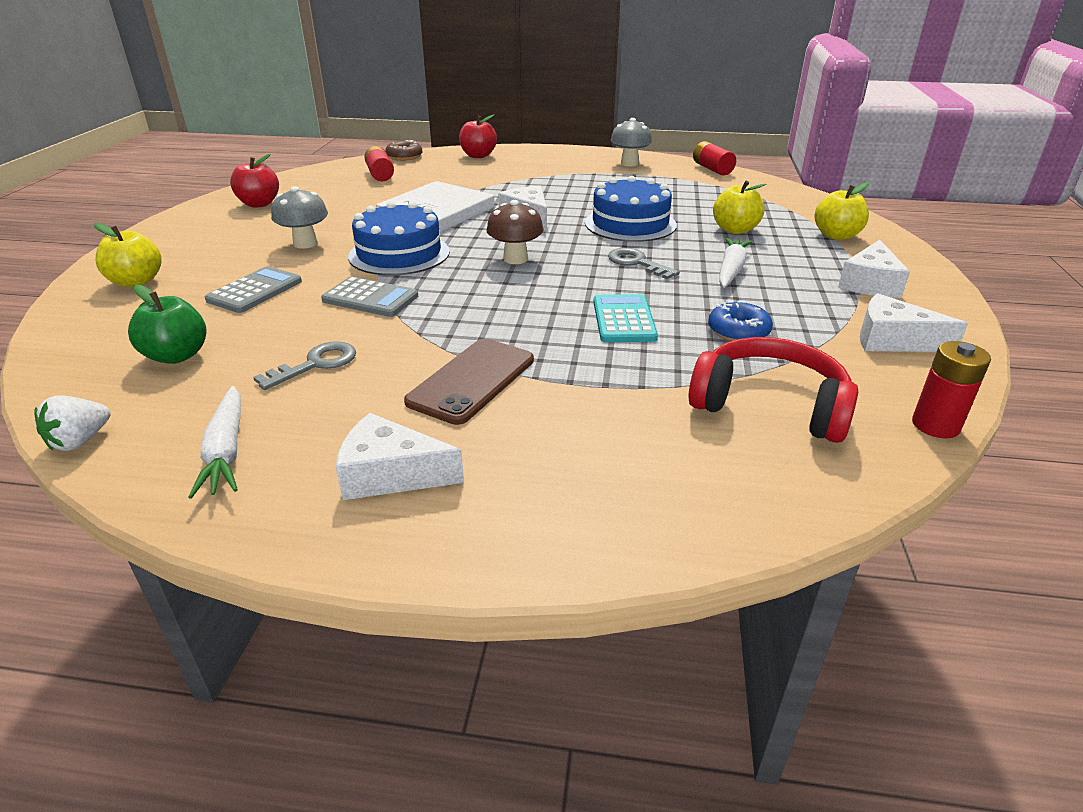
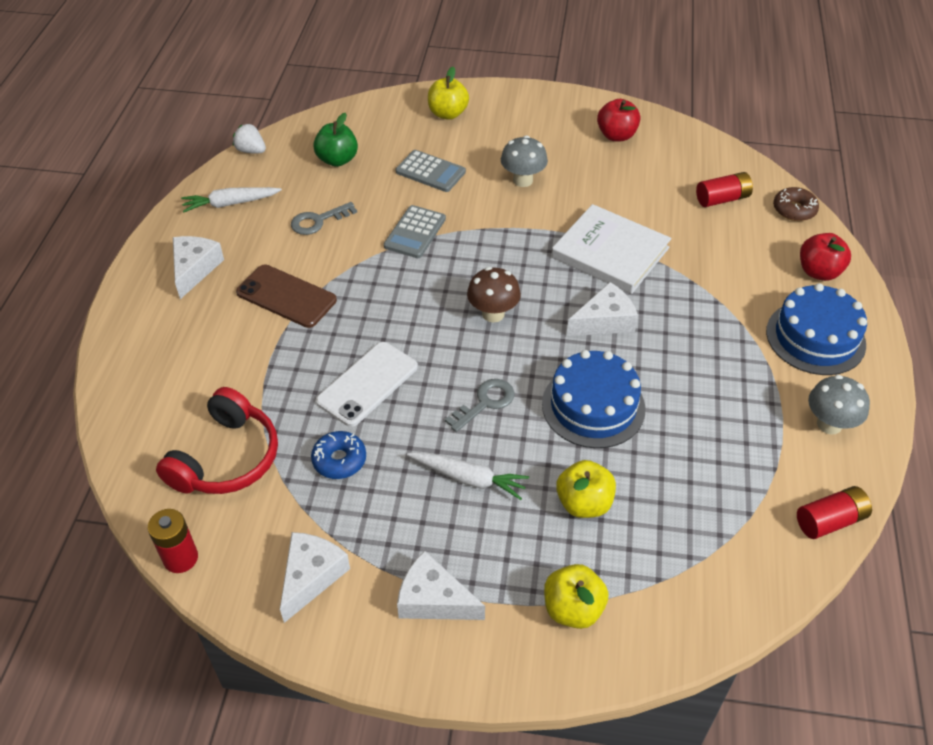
camera: 90 degrees right, 15 degrees up
grey key [253,341,356,390] -> grey key turned 105 degrees clockwise [291,202,357,235]
blue cake [348,201,450,275] -> blue cake moved to [766,283,867,375]
turquoise calculator [593,294,658,342] -> white phone [316,342,418,427]

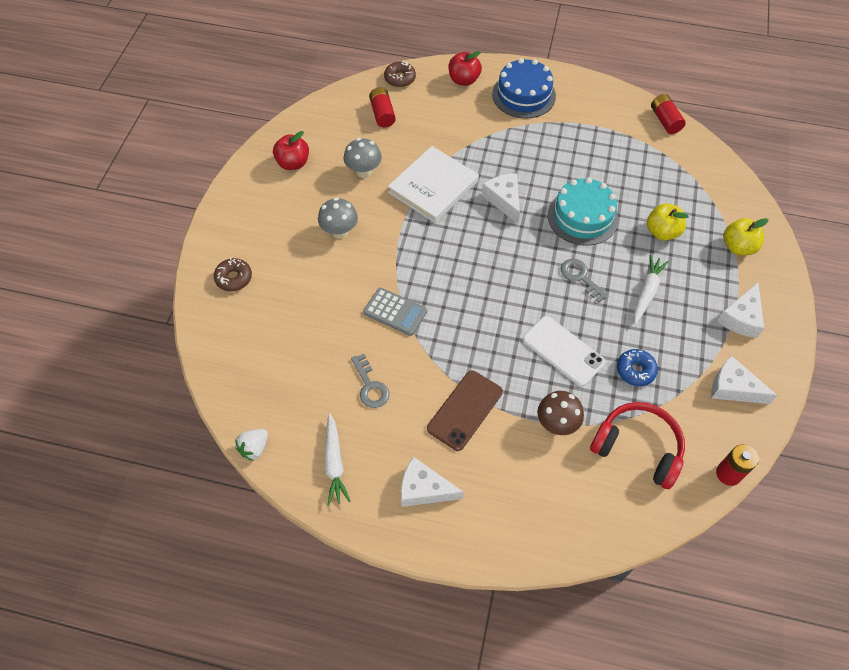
camera: 85 degrees left, 10 degrees up
green apple [313,113,358,167] -> none
grey calculator [396,150,466,192] -> none
yellow apple [428,67,469,120] -> brown donut [214,258,252,291]
brown mushroom [467,267,521,322] -> brown mushroom moved to [537,391,584,435]
blue cake [542,350,646,448] -> turquoise cake [548,177,619,246]
grey mushroom [808,375,870,435] -> grey mushroom moved to [344,138,382,178]

